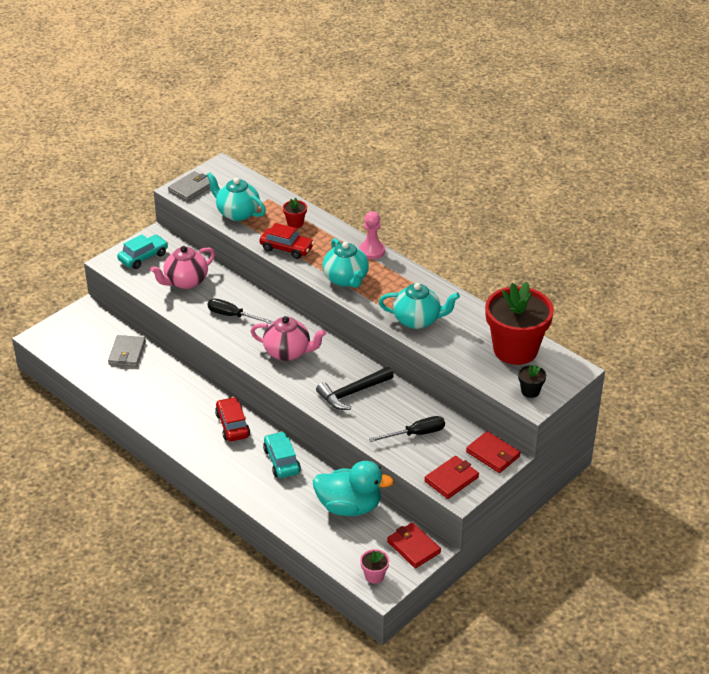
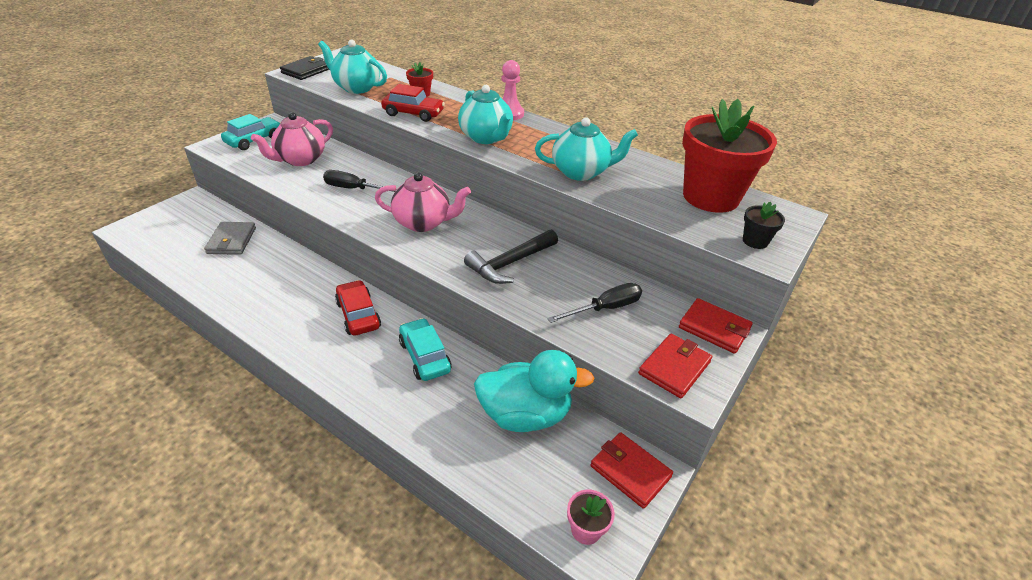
camera: 10 degrees left, 0 degrees up
grey wallet [168,171,210,202] -> black wallet [280,56,329,80]

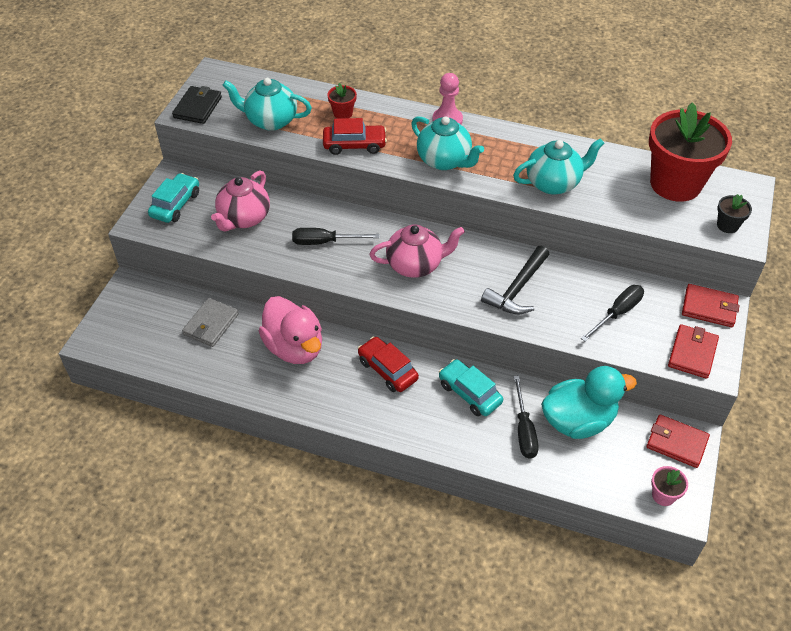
camera: 15 degrees left, 10 degrees up
grey wallet [204,222,256,255] -> grey wallet turned 45 degrees clockwise [182,298,239,347]
none -> pink duck [259,296,322,364]
none -> black screwdriver [514,376,539,459]

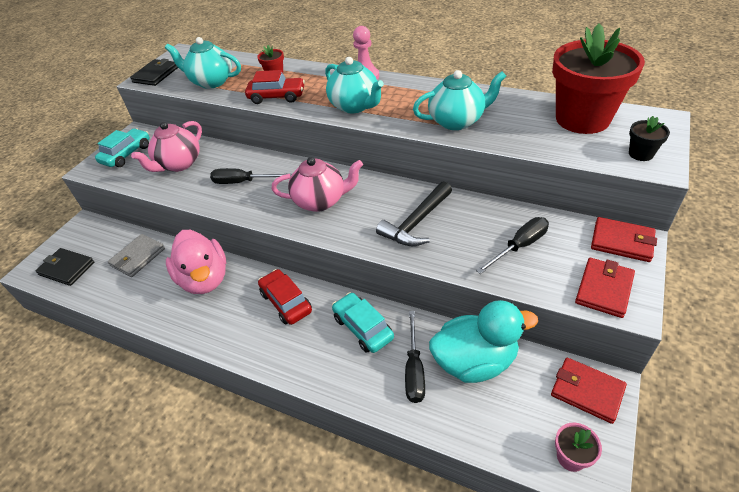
camera: 10 degrees right, 5 degrees down
none -> black wallet [35,248,94,286]

